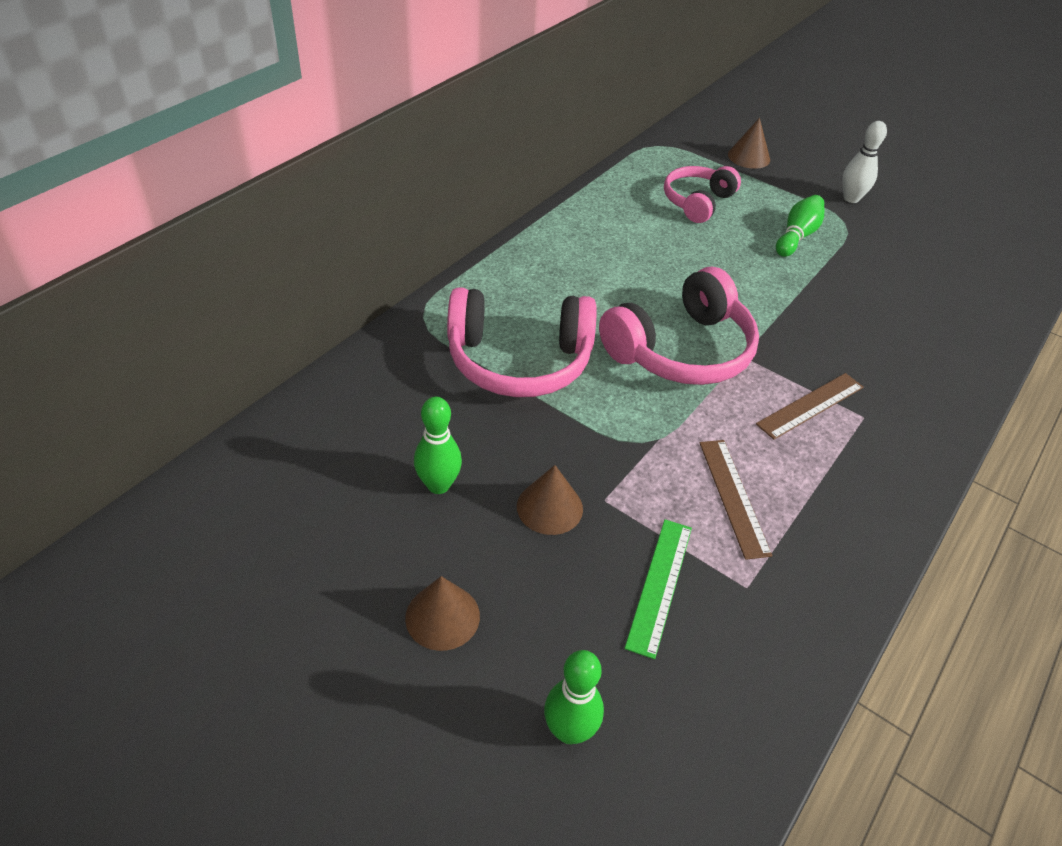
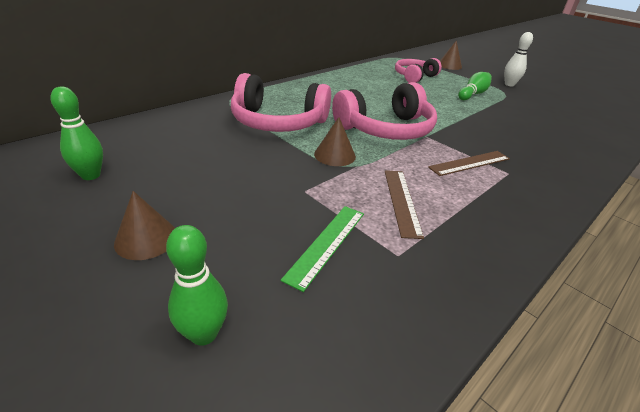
camera: 10 degrees right, 10 degrees down
green bowling pin [414,397,462,494] -> green bowling pin moved to [50,87,103,180]
brown cone [517,465,583,535] -> brown cone moved to [314,117,356,166]

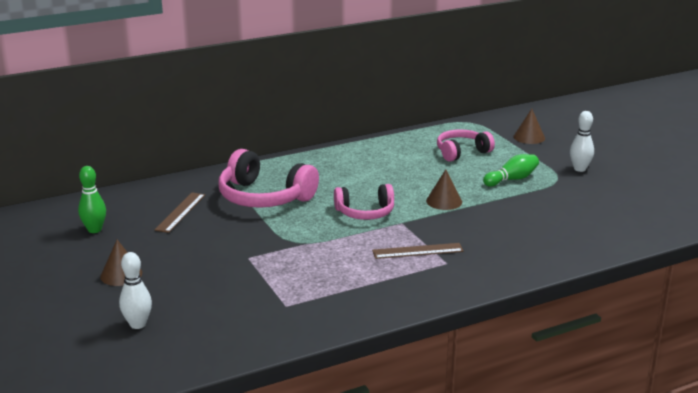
camera: 20 degrees right, 10 degrees down
green bowling pin [166,225,228,346] -> white bowling pin [119,252,152,329]
green ruler [281,206,364,292] -> none
brown cone [314,117,356,166] -> brown cone moved to [426,169,462,210]
pink headphones [332,82,437,140] -> pink headphones [334,184,394,220], size x0.63
brown ruler [385,170,424,239] -> brown ruler moved to [155,192,205,233]

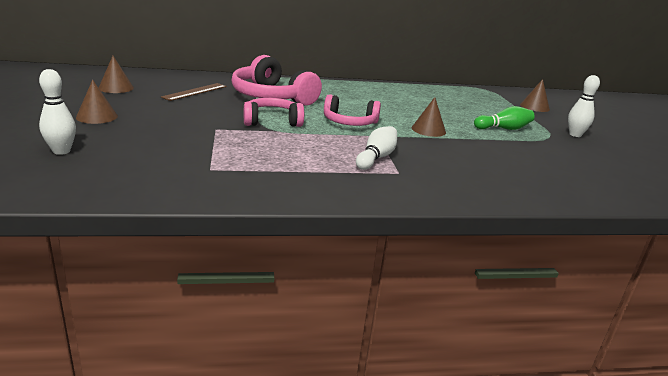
camera: 15 degrees right, 0 degrees up
green bowling pin [78,166,106,233] -> brown cone [99,56,134,93]
brown ruler [372,243,464,259] -> white bowling pin [356,126,397,170]
pink headphones [437,129,495,162] -> pink headphones moved to [244,98,304,127]

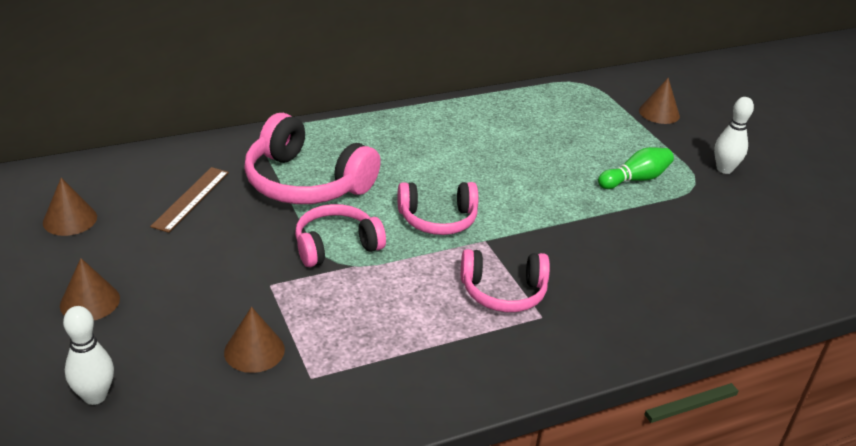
camera: 15 degrees left, 10 degrees up
white bowling pin [356,126,397,170] -> pink headphones [461,249,550,312]
brown cone [411,97,446,137] -> brown cone moved to [224,307,285,373]

